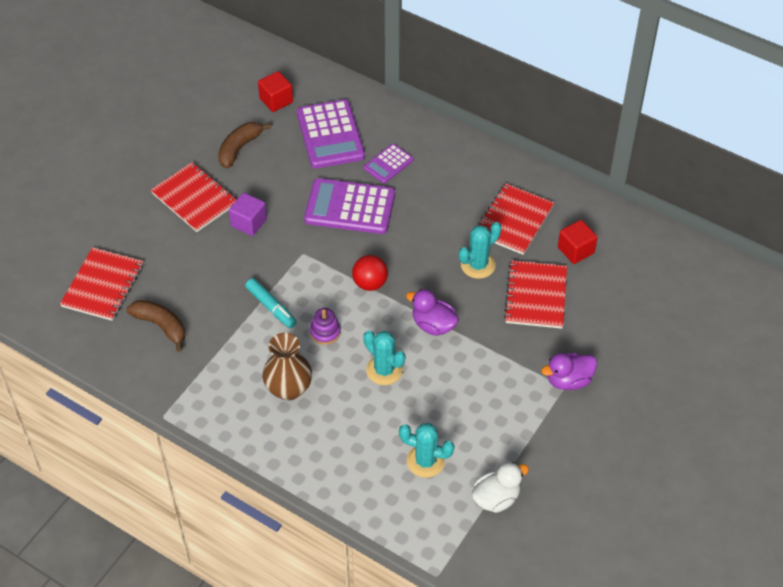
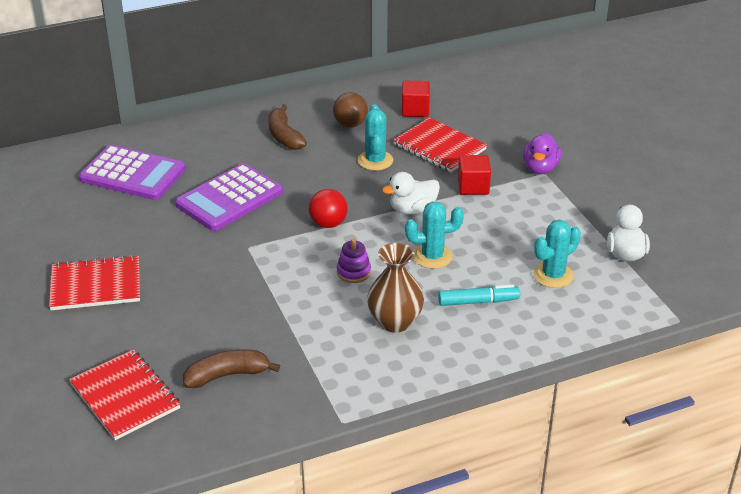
camera: 55 degrees left, 15 degrees down
brown banana [218,122,271,168] -> brown banana moved to [268,104,307,150]
purple cube [229,193,267,236] -> none
turquoise marker [245,278,297,328] -> turquoise marker moved to [438,285,520,306]
red cube [258,71,293,112] -> red cube moved to [458,155,491,195]
purple calculator [363,144,414,183] -> none
purple duck [406,289,459,336] -> white duck [382,172,440,214]
red notebook [478,183,554,255] -> brown ball [333,92,368,127]

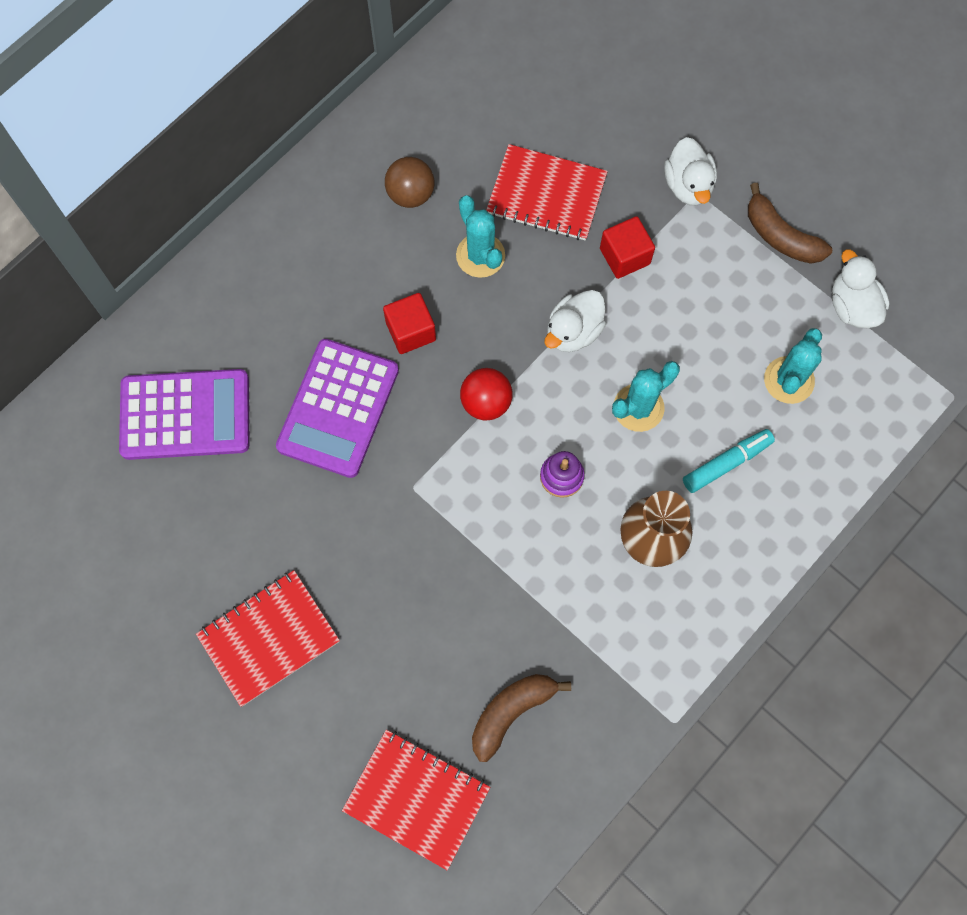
camera: 25 degrees left, 35 degrees up
brown banana [268,104,307,150] -> brown banana moved to [748,183,832,264]
red cube [402,81,430,117] -> red cube moved to [383,293,436,354]
purple duck [523,133,562,174] -> white duck [664,137,717,205]

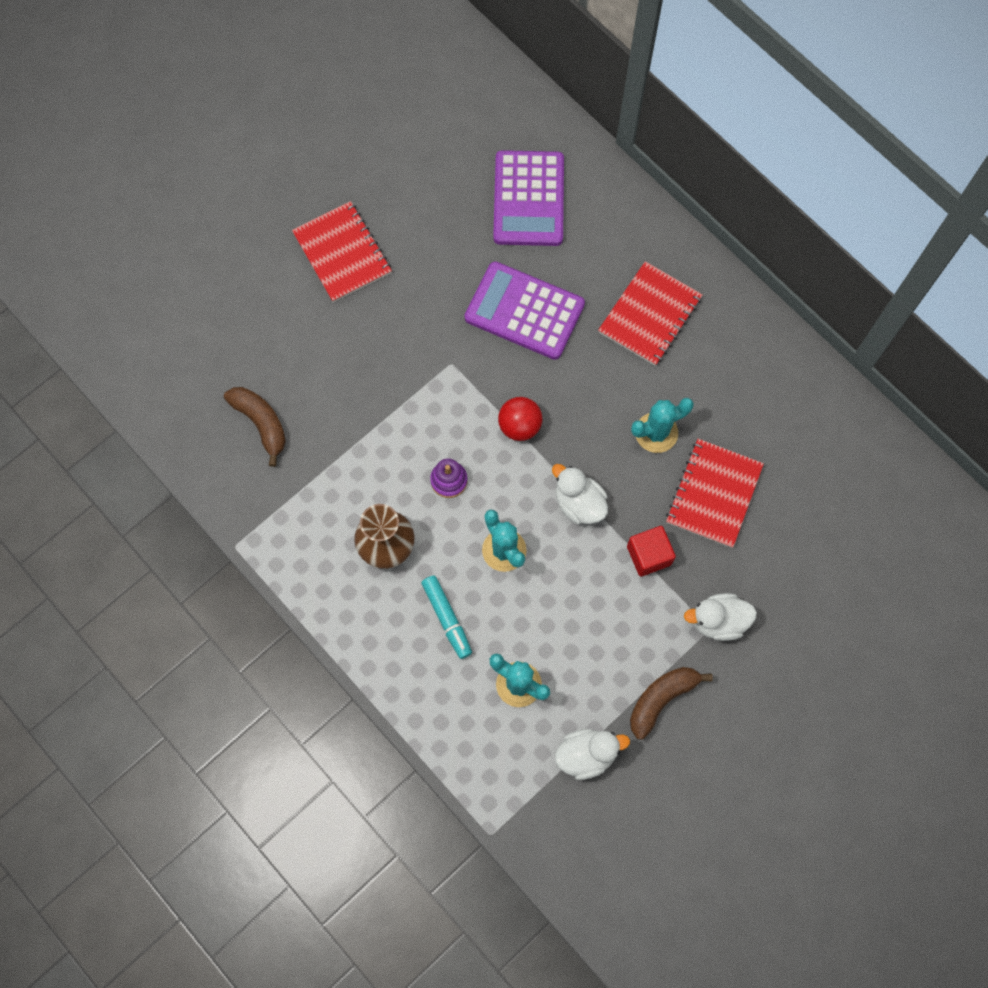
camera: 95 degrees right, 0 degrees up
red notebook [342,730,490,870] -> red notebook moved to [598,261,703,366]
red cube [383,293,436,354] -> none
brown ball [385,157,434,208] -> none

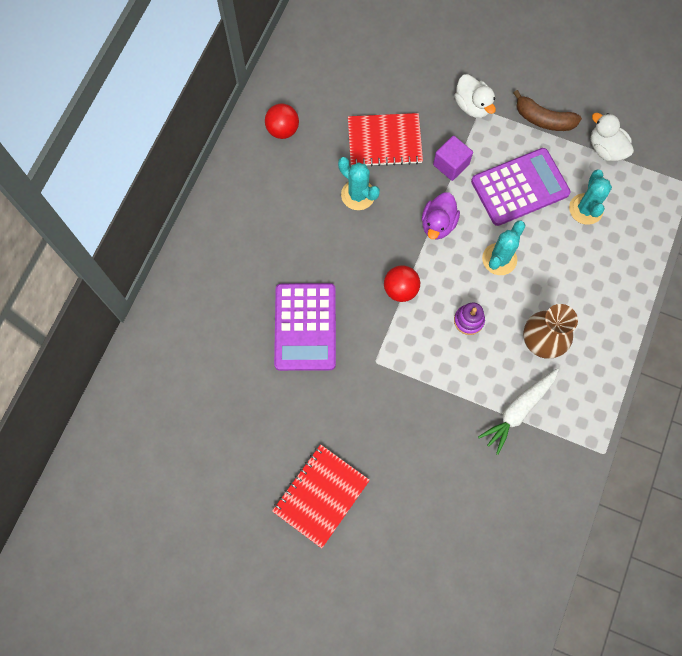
camera: 115 degrees left, 0 degrees up
brown banana [224,387,286,467] -> none
turquoise marker [421,575,472,659] -> none
purple calculator [493,150,564,246] -> purple calculator moved to [471,148,571,226]
white duck [552,464,608,524] -> purple duck [422,192,460,240]
red notebook [598,261,703,366] -> none
red cube [627,526,676,577] -> purple cube [433,136,473,181]
none -> red ball [265,104,299,139]
none -> white carrot [478,368,559,455]

